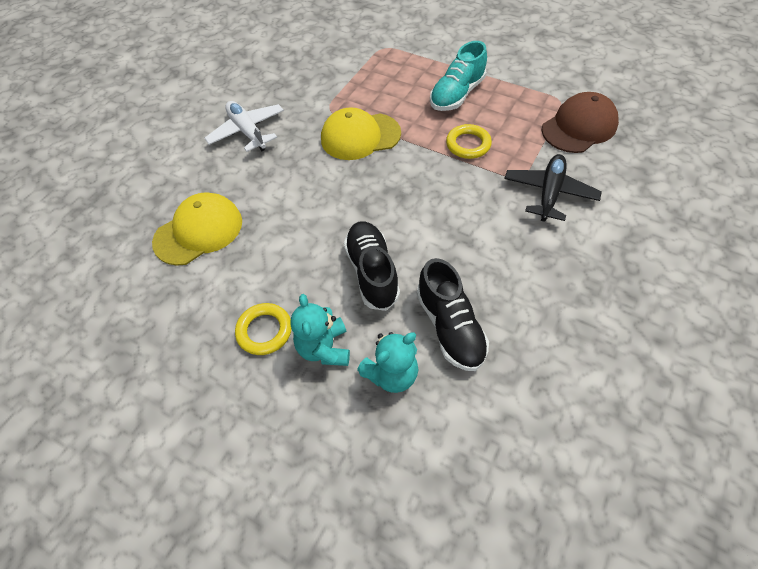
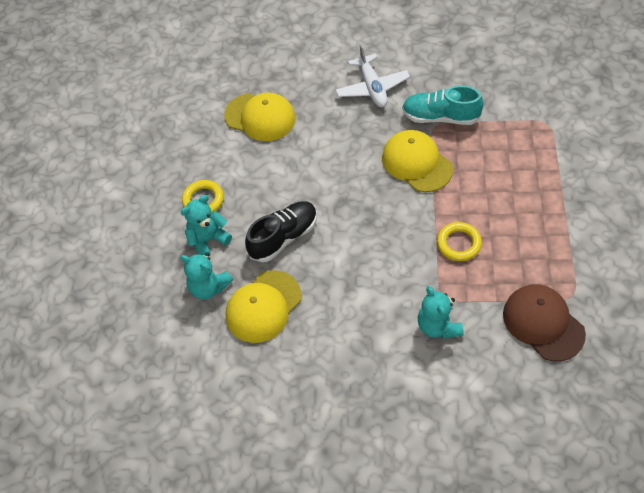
camera: 65 degrees right, 0 degrees up
white plane [204,101,284,152] -> white plane turned 135 degrees clockwise [336,44,410,107]
black shoe [417,258,489,371] -> yellow cap [226,270,302,343]
turquoise shoe [430,41,487,111] -> turquoise shoe moved to [402,86,483,125]
black plane [504,154,602,222] -> turquoise teddy bear [418,286,464,339]
brown cap [541,92,619,153] -> brown cap turned 150 degrees counterclockwise [503,284,586,361]

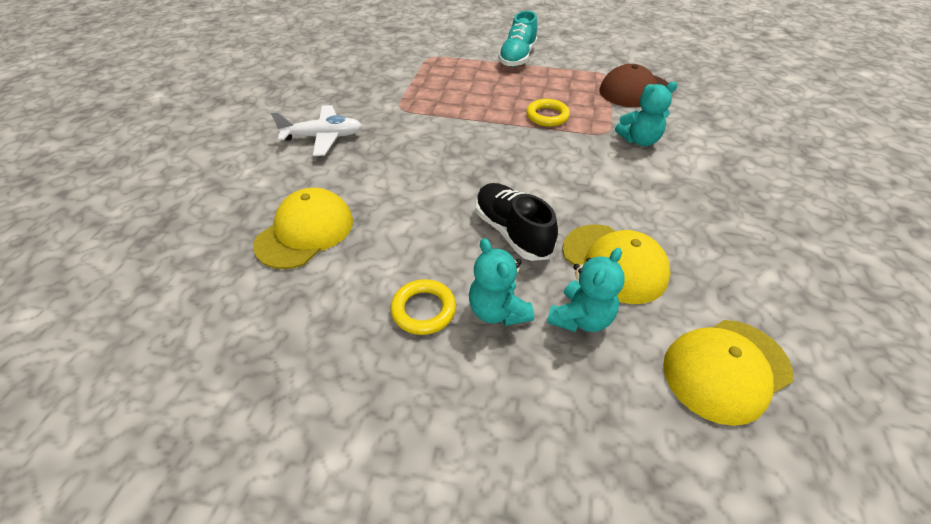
camera: 85 degrees left, 10 degrees down
yellow cap [382,130,453,192] -> yellow cap moved to [663,320,793,426]
turquoise shoe [402,86,483,125] -> turquoise shoe moved to [498,11,537,67]

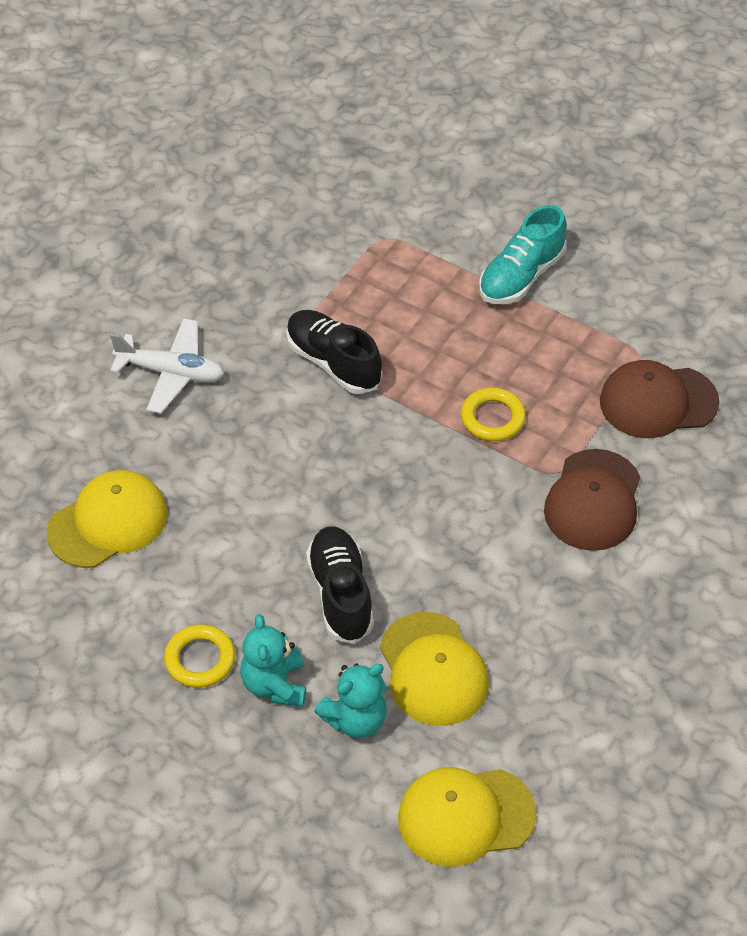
camera: 20 degrees right, 5 degrees up
turquoise teddy bear [615,82,678,146] -> brown cap [544,449,640,551]
none -> black shoe [286,310,382,394]

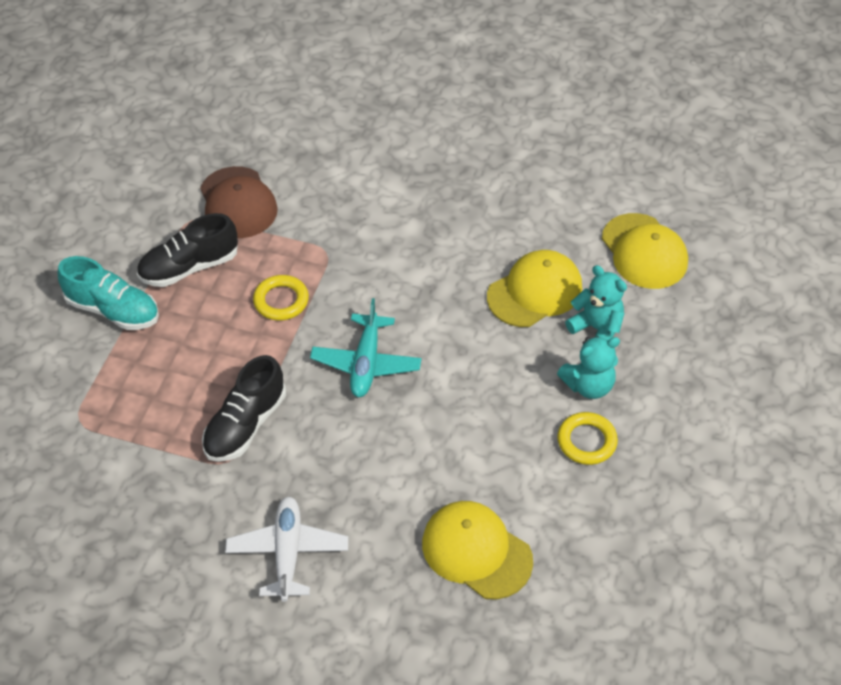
camera: 105 degrees left, 0 degrees up
black shoe [306,526,374,644] -> black shoe moved to [137,213,238,287]
brown cap [544,449,640,551] -> none
none -> turquoise plane [310,298,421,397]

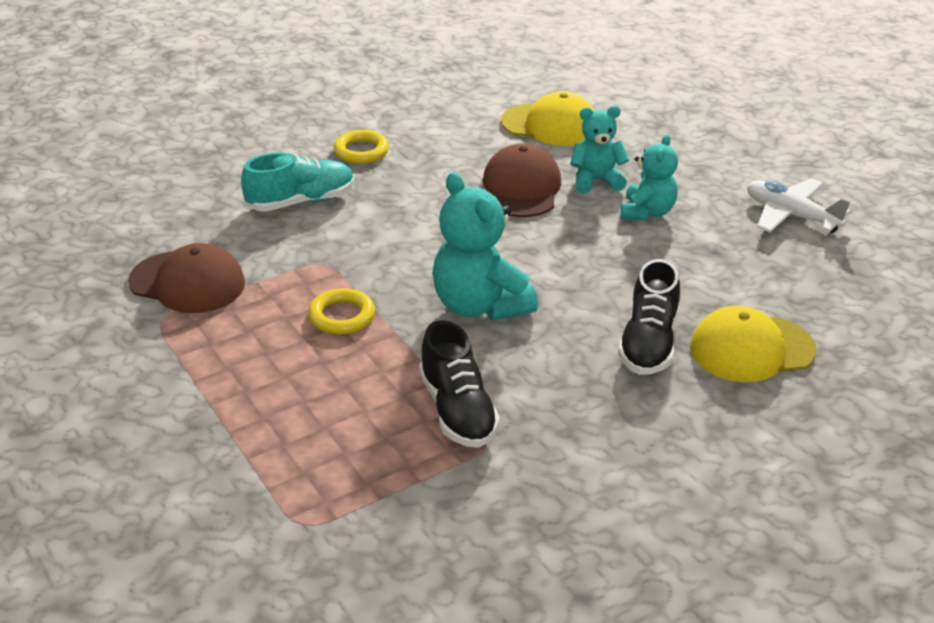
camera: 50 degrees left, 15 degrees down
turquoise shoe [57,256,159,330] -> turquoise shoe moved to [241,152,354,211]
black shoe [137,213,238,287] -> black shoe moved to [618,259,680,375]
white plane [225,497,348,602] -> white plane moved to [747,178,851,233]
turquoise plane [310,298,421,397] -> turquoise teddy bear [433,172,538,321]
yellow cap [487,250,582,327] -> brown cap [483,143,561,217]
yellow ring [557,412,618,465] -> yellow ring moved to [334,130,389,164]

